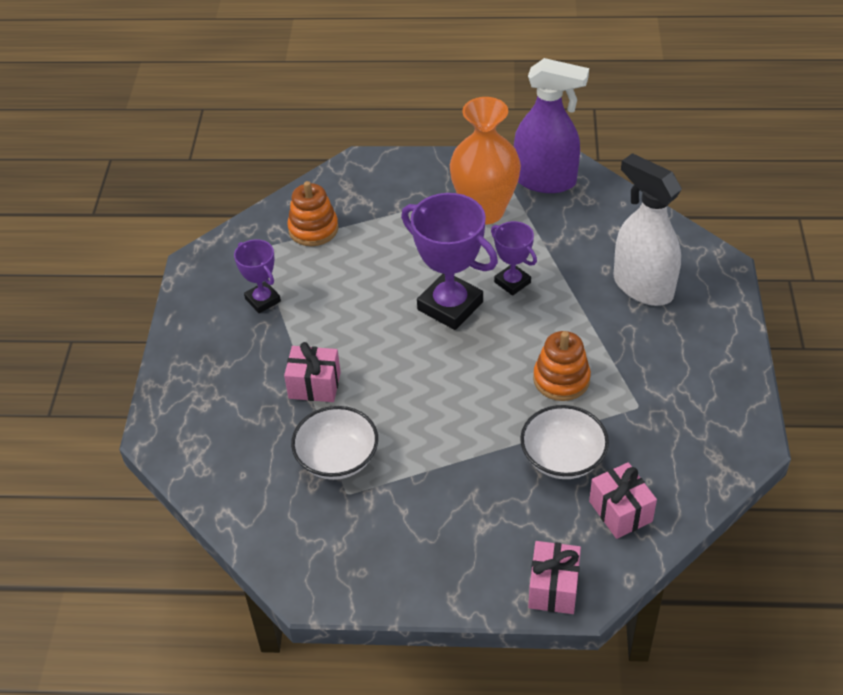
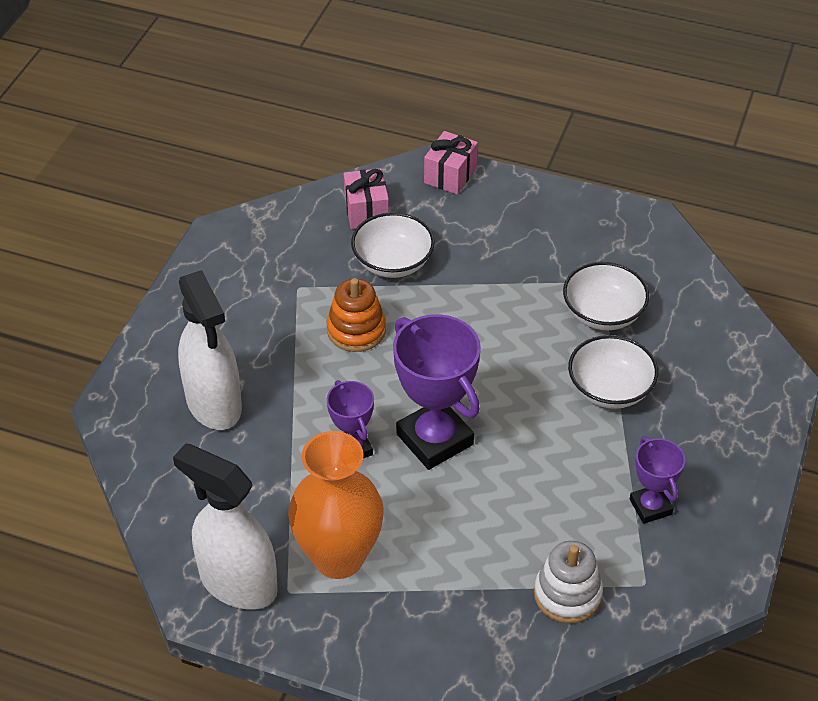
camera: 165 degrees left, 0 degrees up
pink gift [284,342,341,402] -> white bowl [568,335,658,409]
orange stacking toy [287,181,338,246] -> white stacking toy [534,541,603,623]
purple spray bottle [514,58,589,193] -> white spray bottle [173,443,278,610]

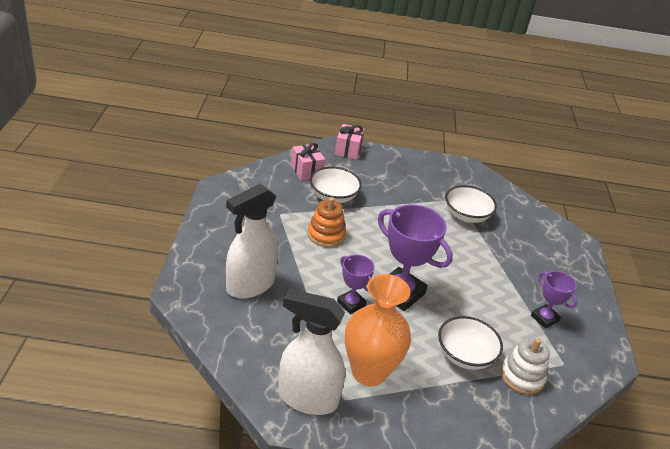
camera: 20 degrees left, 10 degrees down
white spray bottle [178,270,242,430] -> white spray bottle turned 90 degrees clockwise [226,184,278,298]
white bowl [568,335,658,409] -> white bowl moved to [438,316,503,370]

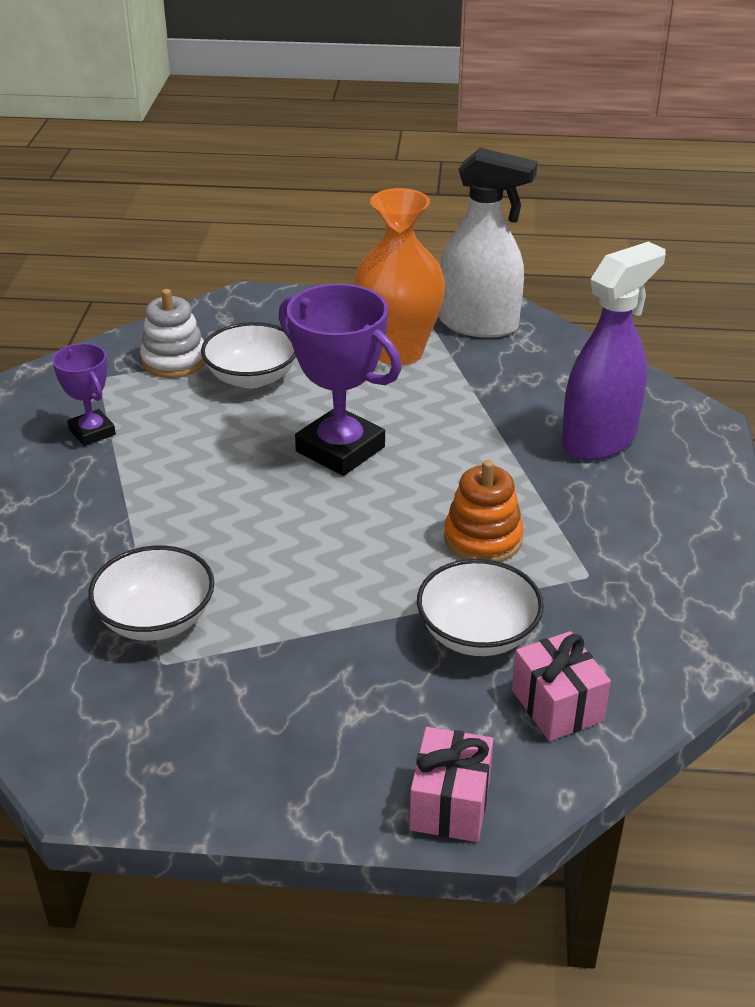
camera: 175 degrees left, 0 degrees up
white spray bottle [226,184,278,298] -> purple spray bottle [561,242,666,460]
purple trophy [337,255,375,314] -> none

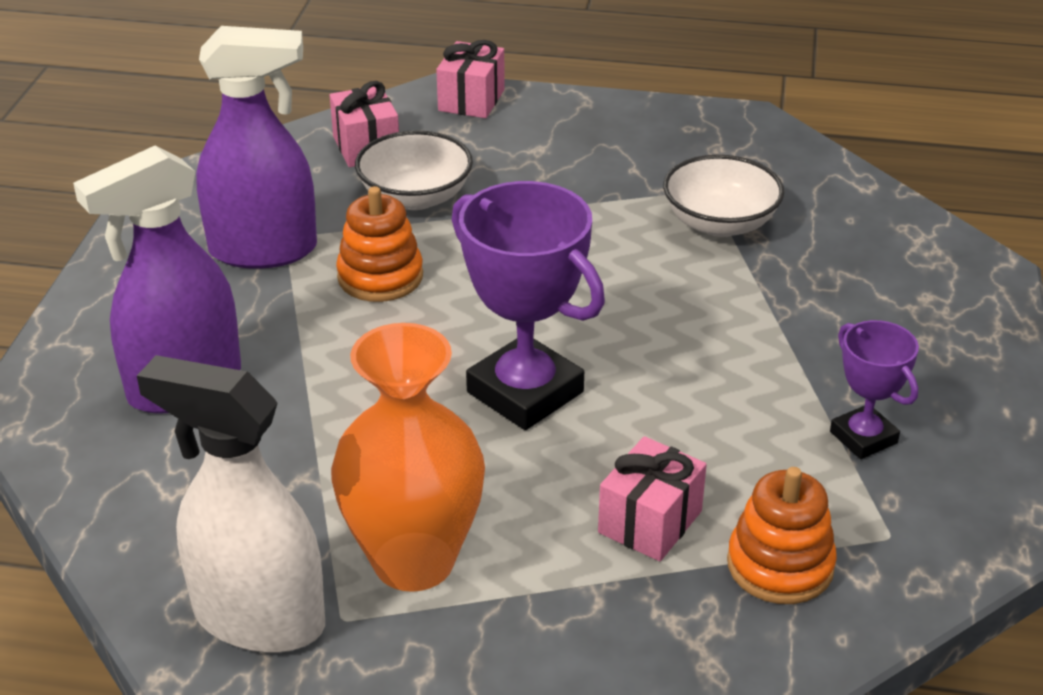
camera: 175 degrees left, 0 degrees up
white stacking toy [140,289,206,378] -> orange stacking toy [727,467,837,604]
white bowl [201,322,296,388] -> pink gift [598,436,707,561]
none -> purple spray bottle [196,26,317,269]

